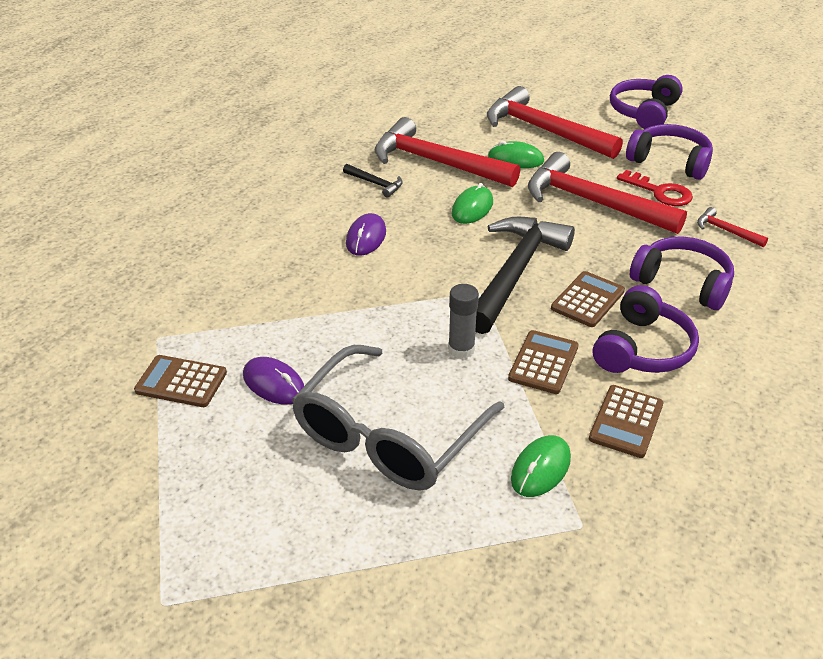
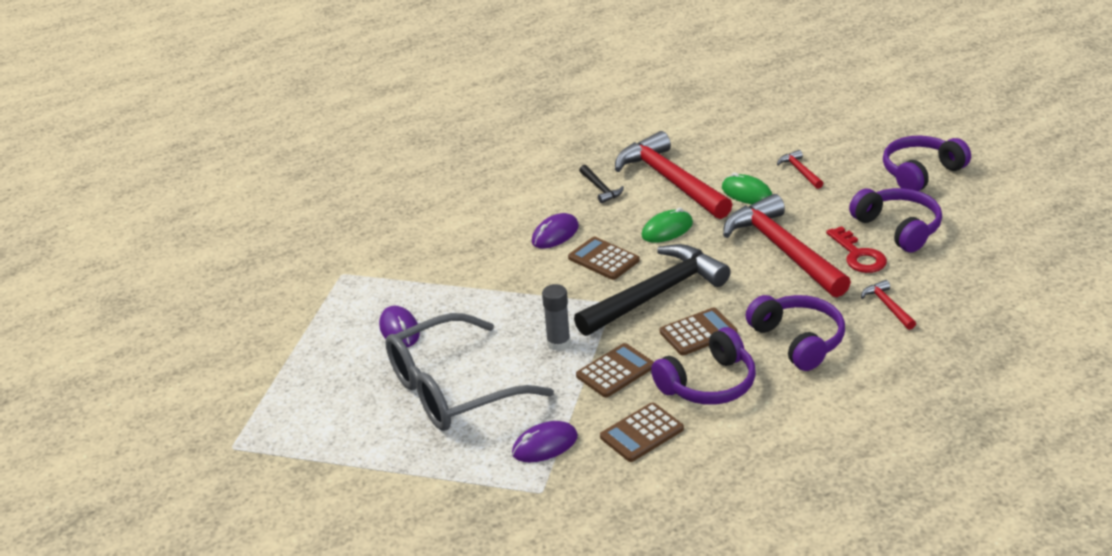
camera: 30 degrees right, 5 degrees down
brown calculator [134,355,227,407] -> brown calculator moved to [568,237,640,280]
red hammer [487,86,623,159] -> red hammer [777,150,823,189], size x0.42
green mouse [511,435,571,497] -> purple mouse [512,421,578,462]

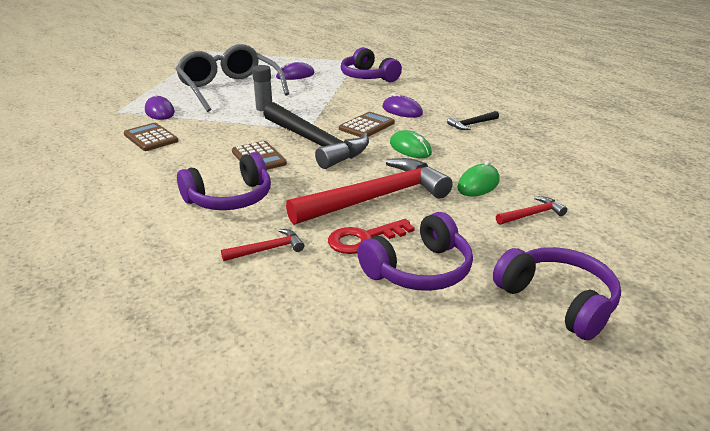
camera: 85 degrees right, 5 degrees down
brown calculator [576,343,654,397] -> none
red hammer [615,131,733,219] -> none
purple headphones [651,327,756,405] -> purple headphones moved to [341,47,402,82]

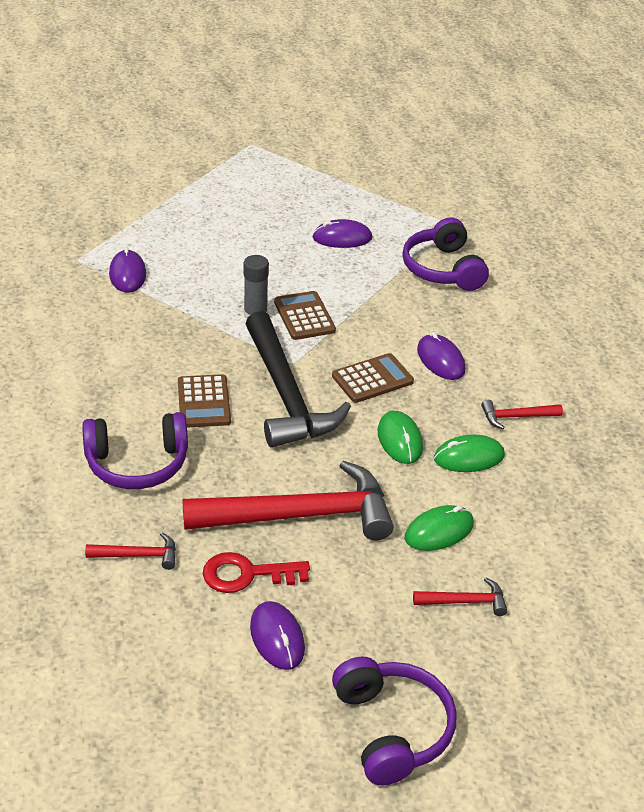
camera: 20 degrees right, 10 degrees up
brown calculator [124,123,178,151] -> brown calculator moved to [274,291,336,340]
grey glasses [176,44,289,112] -> none
purple headphones [357,212,473,291] -> purple mouse [250,601,305,670]
black hammer [447,111,499,130] -> red hammer [481,400,563,429]
none -> green mouse [434,434,505,472]

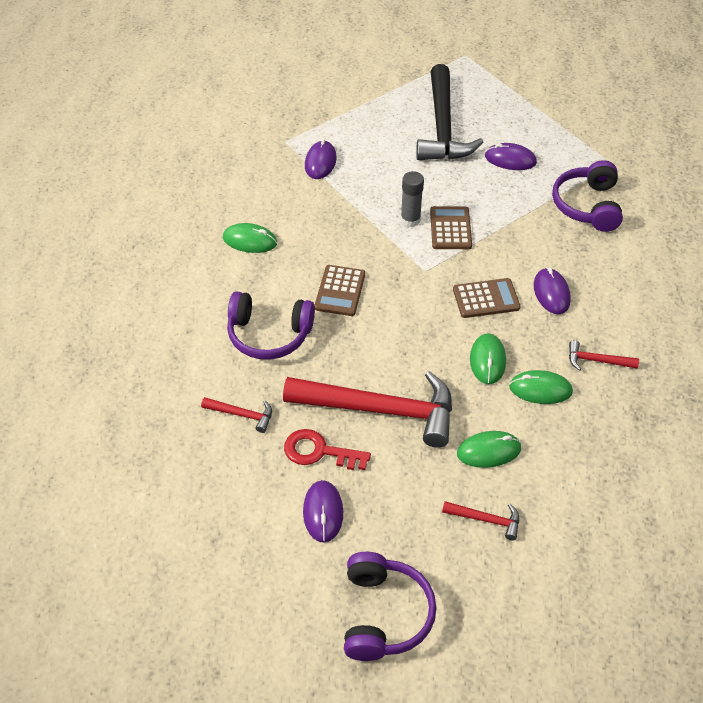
camera: 20 degrees right, 10 degrees up
black hammer [245,311,351,448] -> black hammer moved to [416,64,483,160]
none -> green mouse [223,223,277,253]

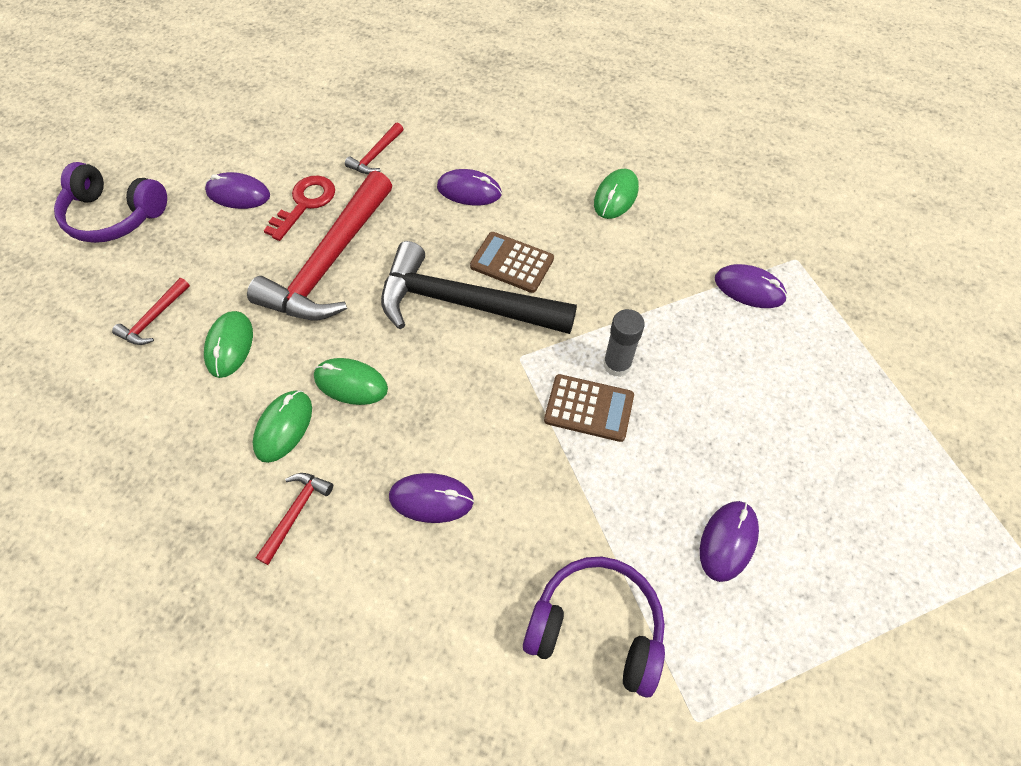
camera: 105 degrees right, 10 degrees up
purple headphones [227,291,315,360] -> purple mouse [437,169,502,205]
black hammer [416,64,483,160] -> black hammer moved to [381,241,577,334]
brown calculator [453,278,521,318] -> none

